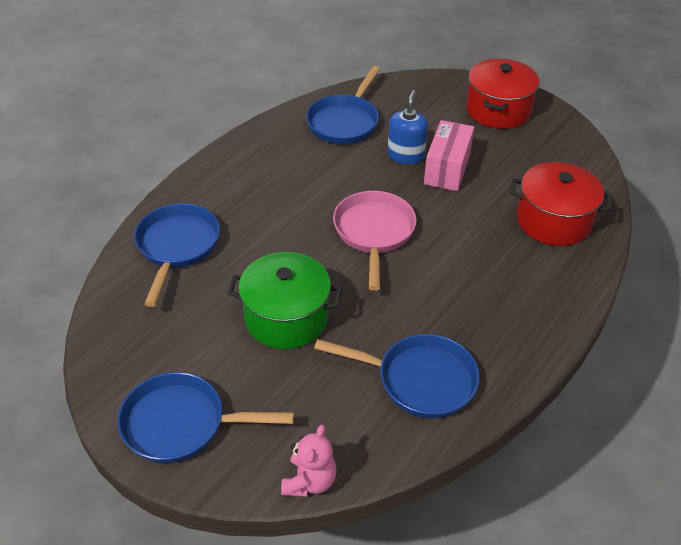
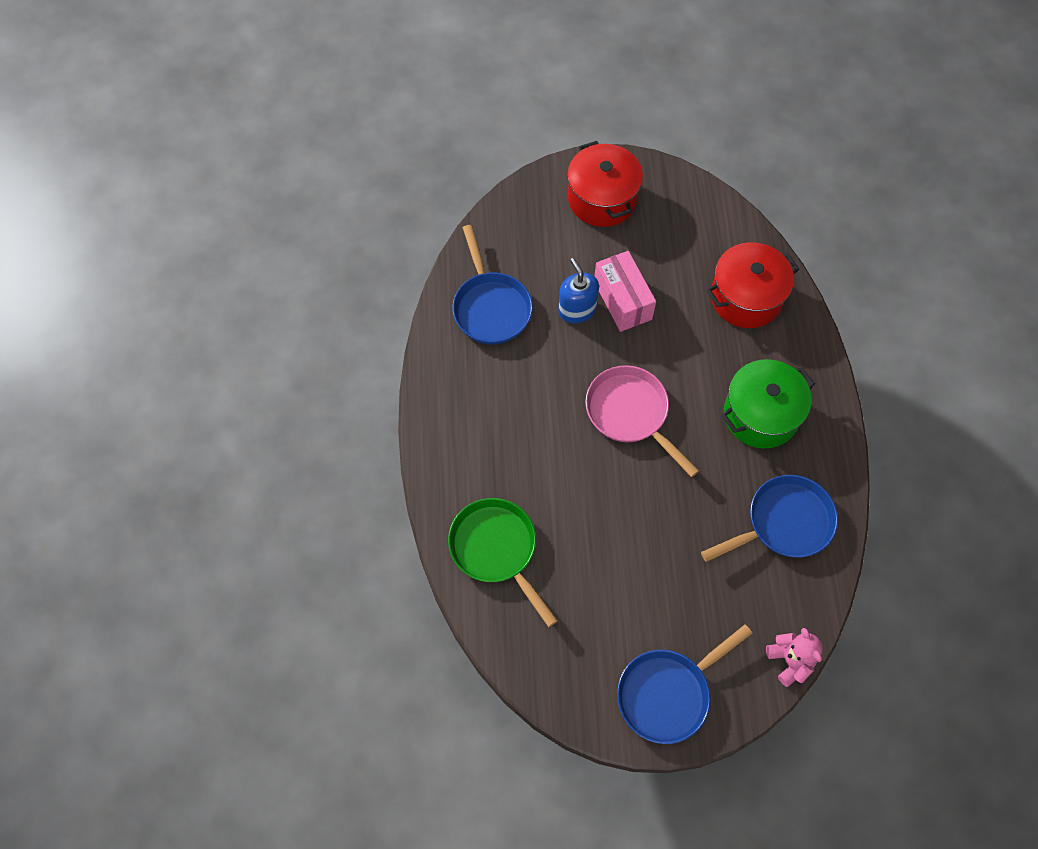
camera: 40 degrees left, 20 degrees up
blue pan [134,203,220,307] -> green pan [448,498,558,627]
green pot [228,252,342,349] -> green pot moved to [721,359,815,449]

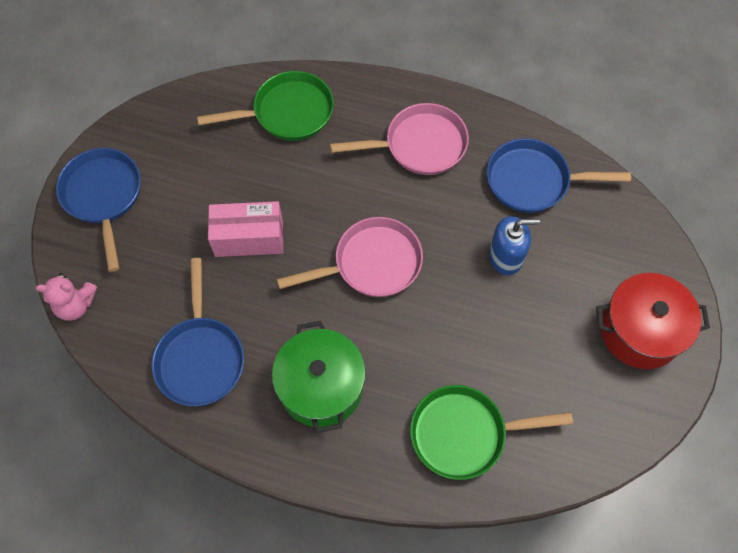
camera: 110 degrees right, 0 degrees up
pink box [594,251,656,332] -> pink box moved to [208,201,283,257]
red pot [706,242,799,328] -> green pan [410,385,573,480]
none -> pink pan [330,103,469,175]

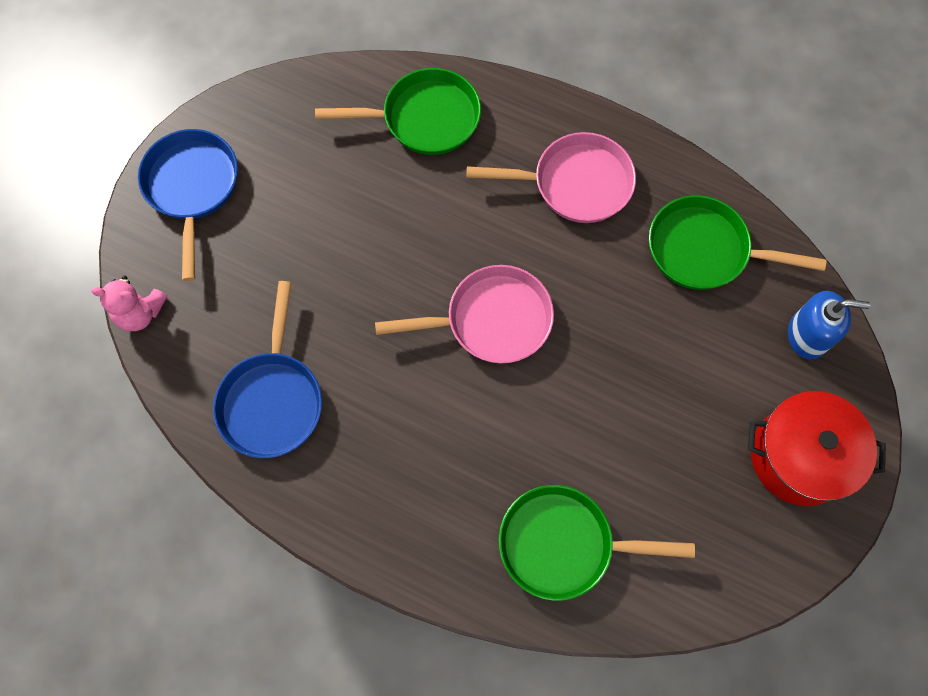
camera: 10 degrees right, 5 degrees up
pink box [208,201,283,257] -> none
green pot [272,321,366,433] -> none
blue pan [487,138,631,213] -> green pan [649,195,826,290]
blue soap dispenser [489,216,540,275] -> blue soap dispenser moved to [788,291,871,359]

